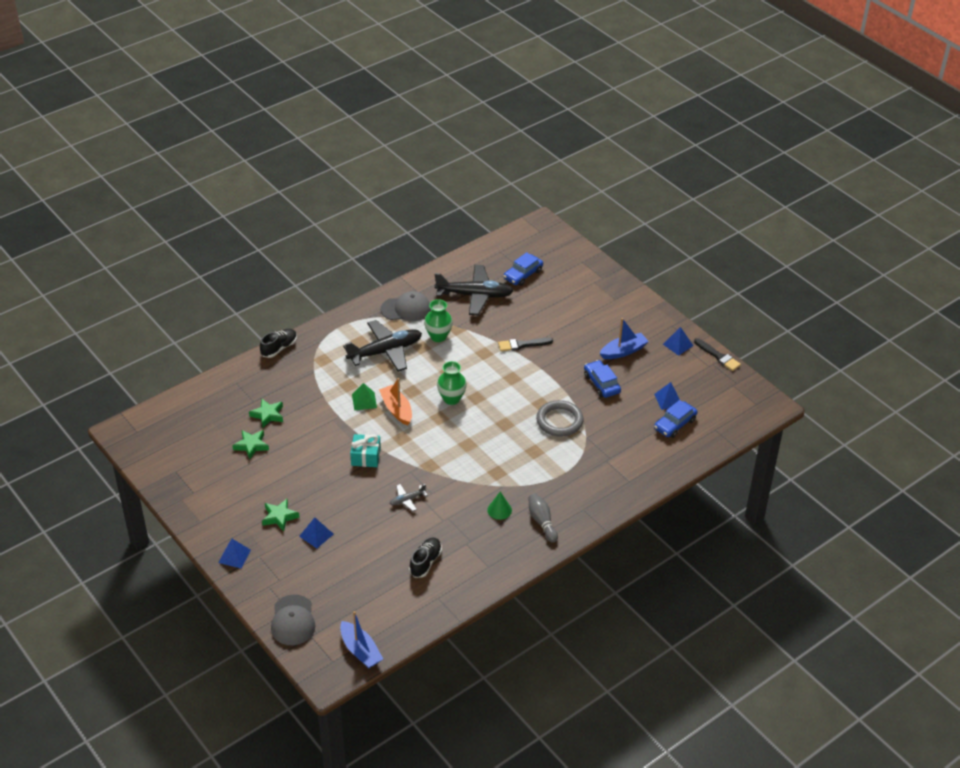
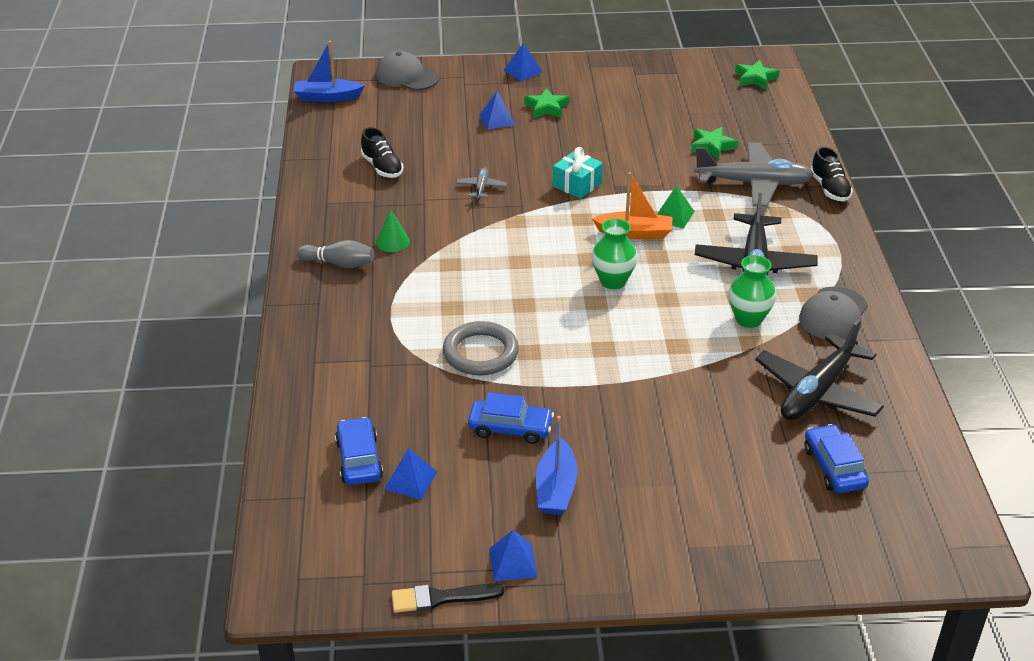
camera: 125 degrees right, 5 degrees down
green star [232,430,269,459] -> green star moved to [735,60,779,89]
black brush [498,338,553,352] -> none
none -> grey plane [694,142,814,207]

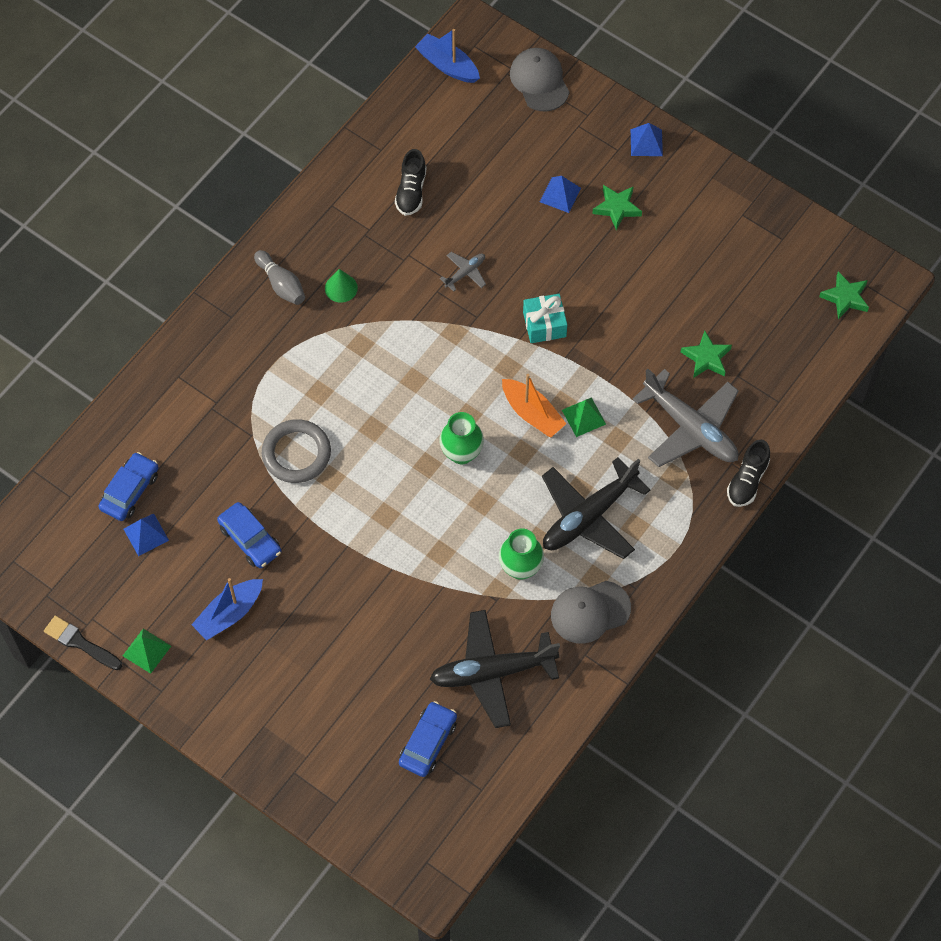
camera: 40 degrees right, 25 degrees up
blue pyramid [489,530,538,582] -> green pyramid [123,629,171,674]

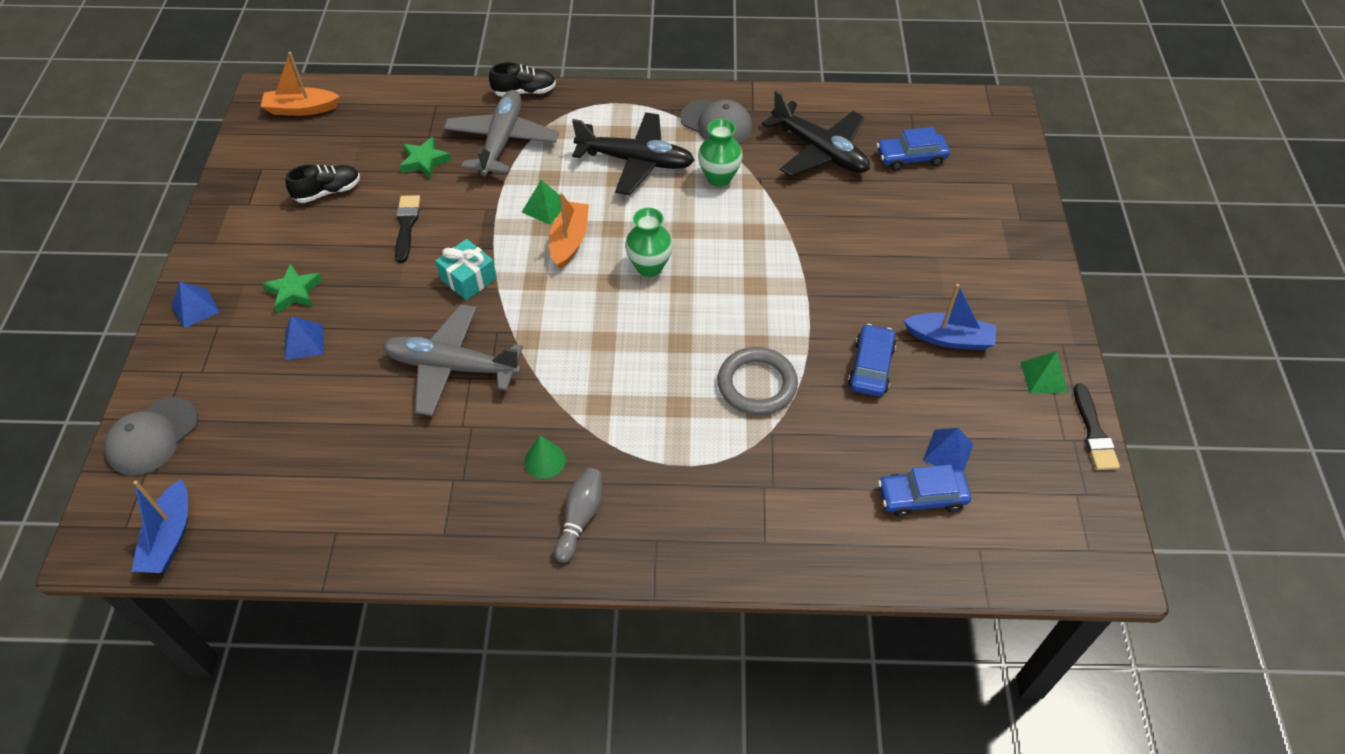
camera: 125 degrees left, 10 degrees down
black shoe [395,149,426,216] -> black shoe moved to [286,164,360,203]
grey plane [440,252,486,292] -> grey plane [382,304,523,416], size x2.23
green star [819,271,869,319] -> orange boat [261,52,340,116]
none -> black brush [395,195,420,263]

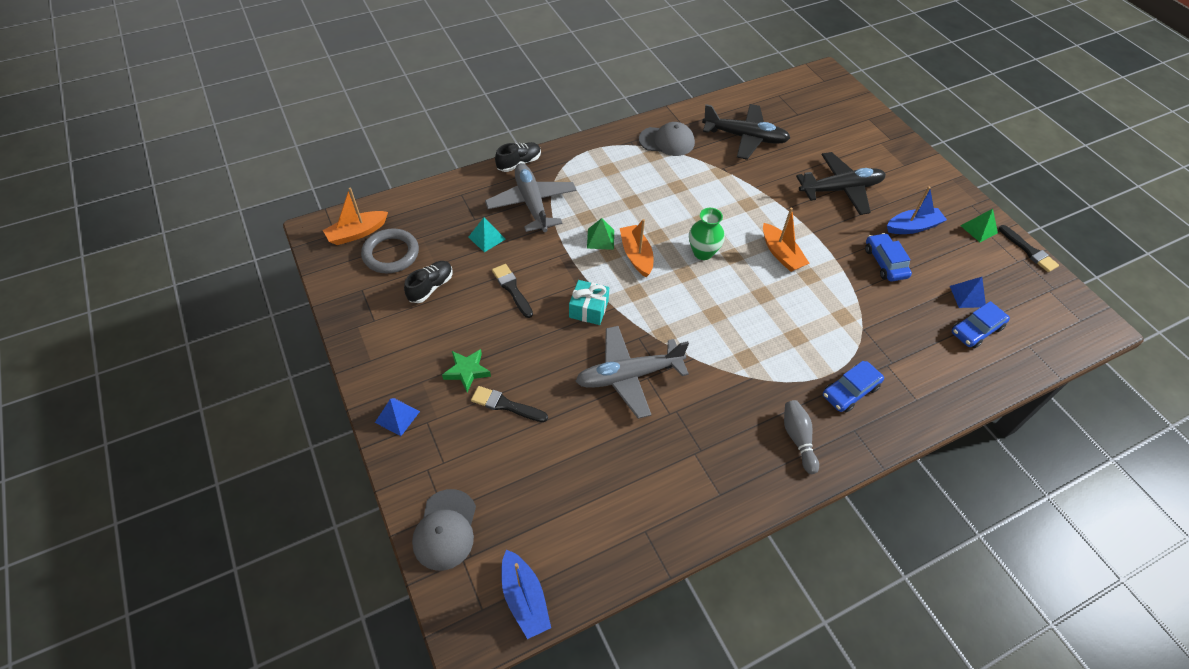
camera: 30 degrees left, 0 degrees up
blue pyramid [285,316,323,360] -> black brush [471,386,548,422]
green star [399,137,451,179] -> turquoise pyramid [468,217,506,252]
green cone [524,435,566,479] -> none
black plane [572,112,695,195] -> black plane moved to [796,152,886,215]
green vase [698,119,743,187] -> none
grey ring [718,347,798,415] -> grey ring moved to [361,228,419,274]
blue car [877,127,950,170] -> blue car moved to [823,361,884,412]
none -> orange boat [763,208,810,272]

